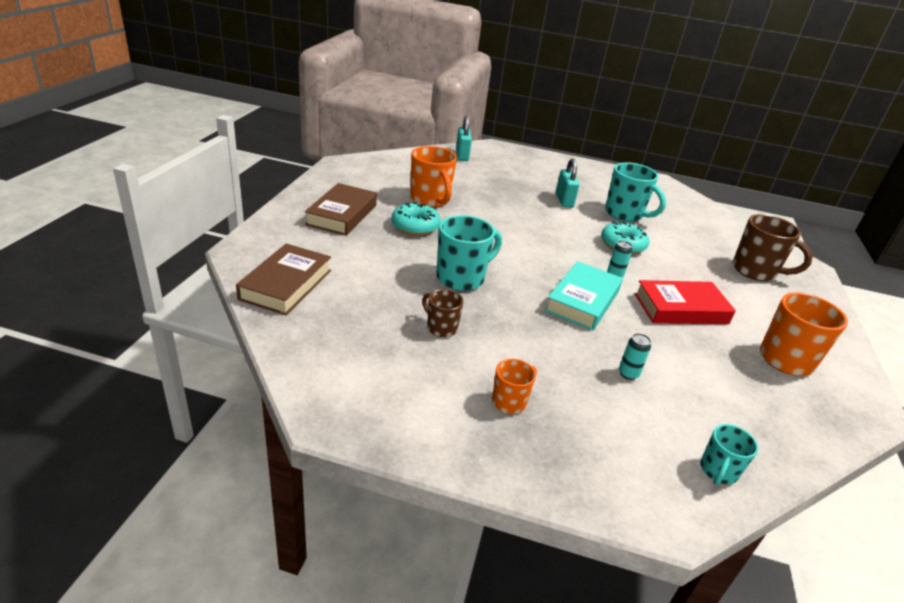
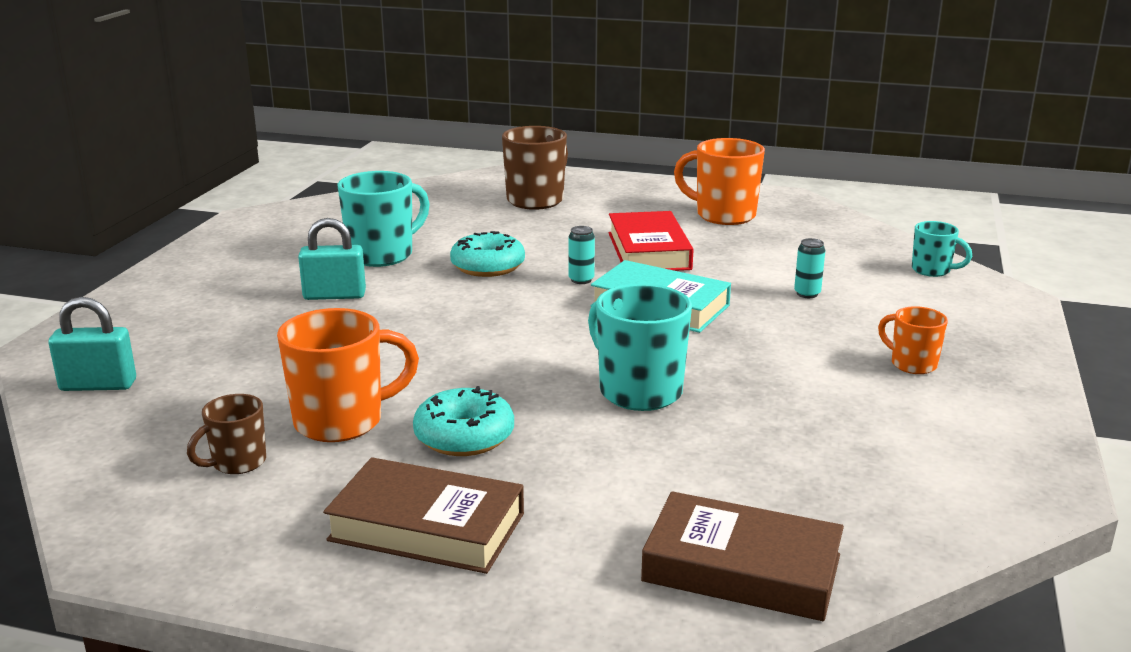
camera: 85 degrees left, 10 degrees down
brown mug [422,289,464,337] -> brown mug moved to [187,394,266,474]

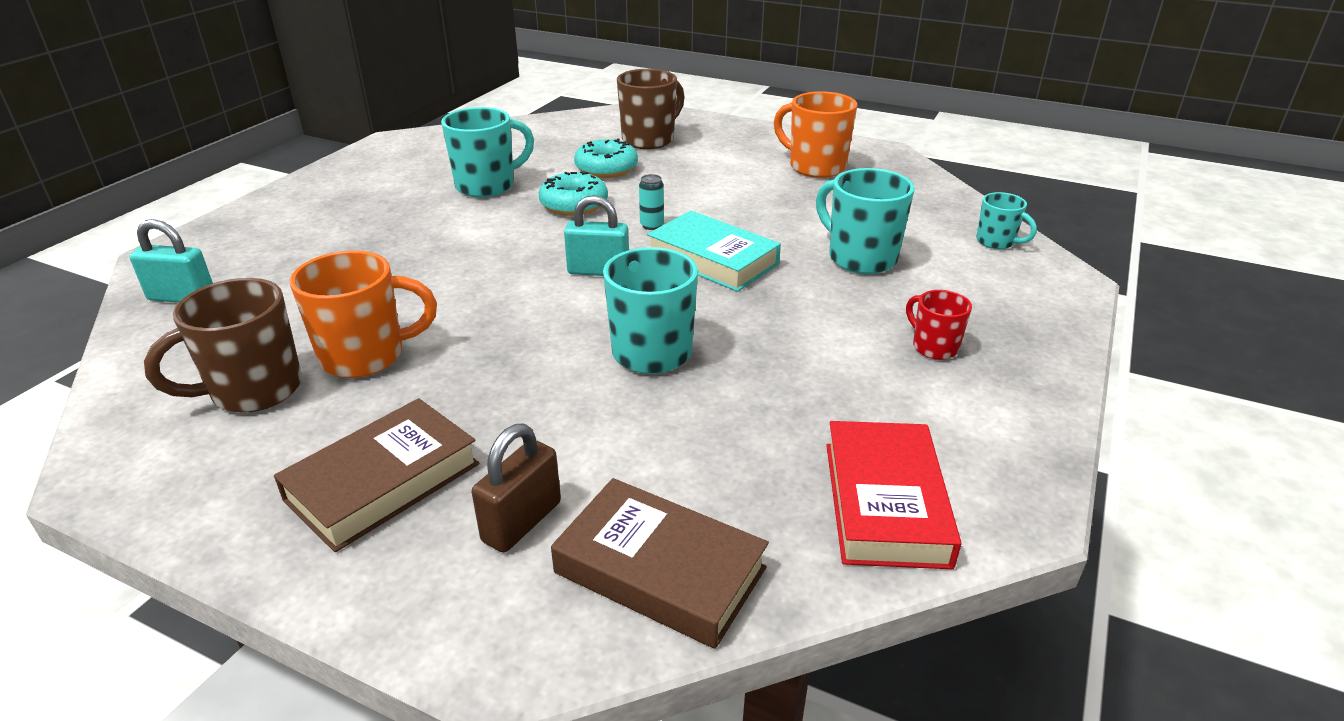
camera: 10 degrees right, 10 degrees up
brown mug [187,394,266,474] -> brown mug [144,278,302,413], size x1.77
turquoise padlock [298,218,366,300] -> turquoise padlock moved to [564,195,629,276]
brown book [323,457,524,574] -> brown book turned 75 degrees counterclockwise [274,398,479,552]
turquoise donut [413,386,514,456] -> turquoise donut moved to [574,138,638,178]
red book [609,211,694,271] -> red book moved to [826,421,962,569]
turquoise can [794,238,825,298] -> turquoise mug [816,168,915,274]
orange mug [878,306,948,374] -> red mug [906,290,972,360]
none -> brown padlock [472,424,561,553]

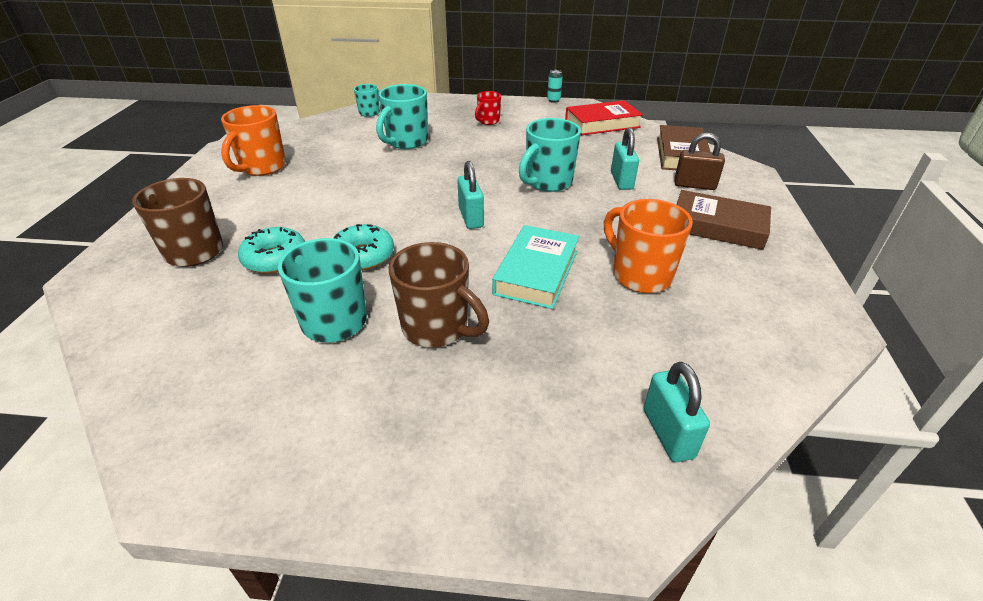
camera: 110 degrees left, 5 degrees up
brown mug [144,278,302,413] -> brown mug moved to [389,242,489,348]
turquoise can [639,174,664,230] -> turquoise can moved to [547,70,563,103]
turquoise book [647,211,781,292] -> turquoise book moved to [492,225,579,309]
none -> turquoise padlock [611,128,639,190]

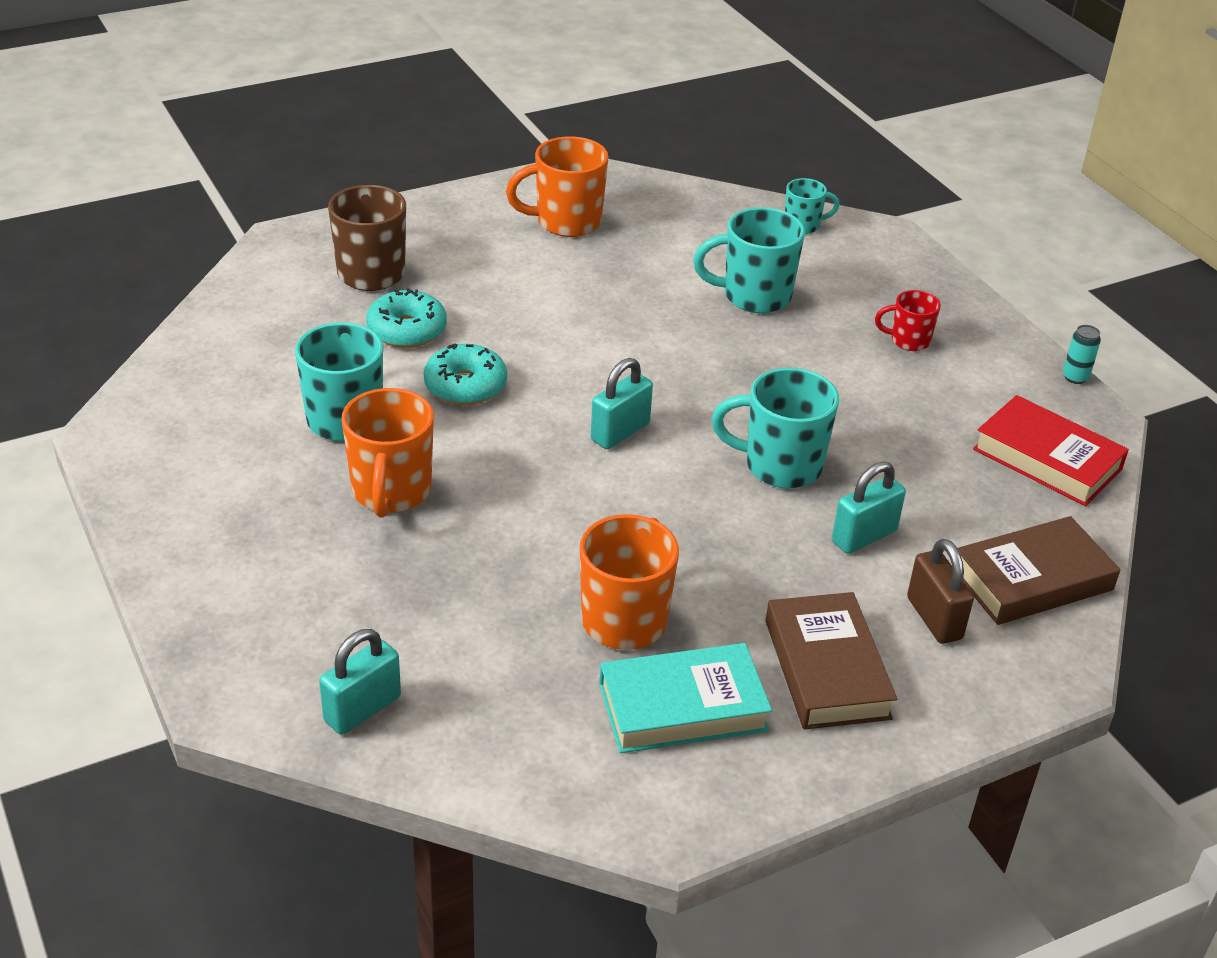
camera: 55 degrees right, 0 degrees up
brown mug [389,242,489,348] -> orange mug [341,388,434,518]
turquoise book [492,225,579,309] -> turquoise book moved to [599,643,772,753]

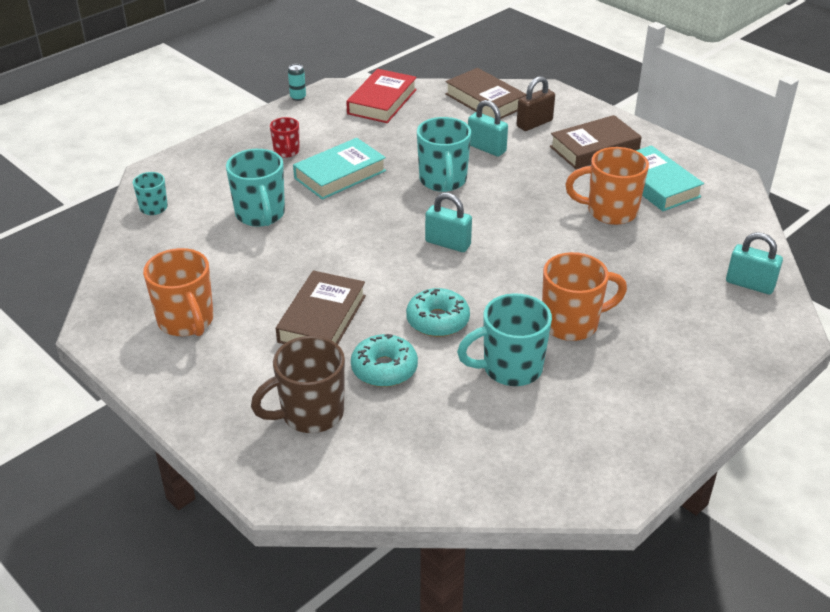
camera: 105 degrees left, 0 degrees up
none -> brown book [276,271,366,344]
none -> turquoise book [293,138,386,200]

